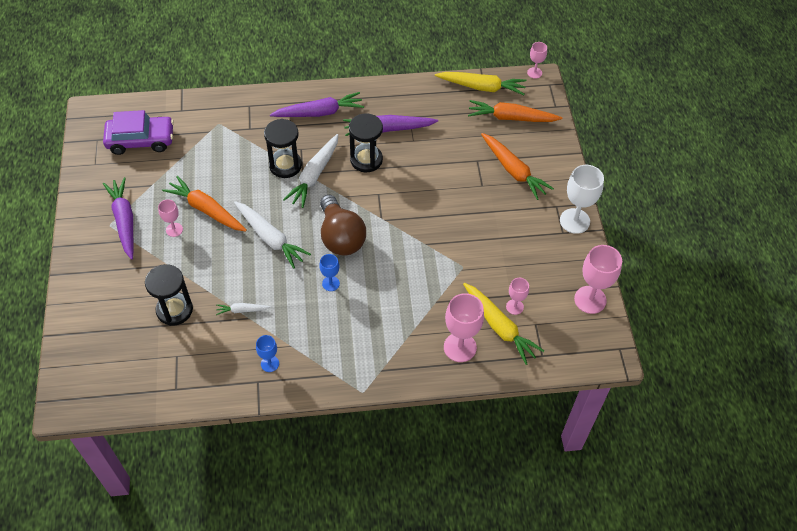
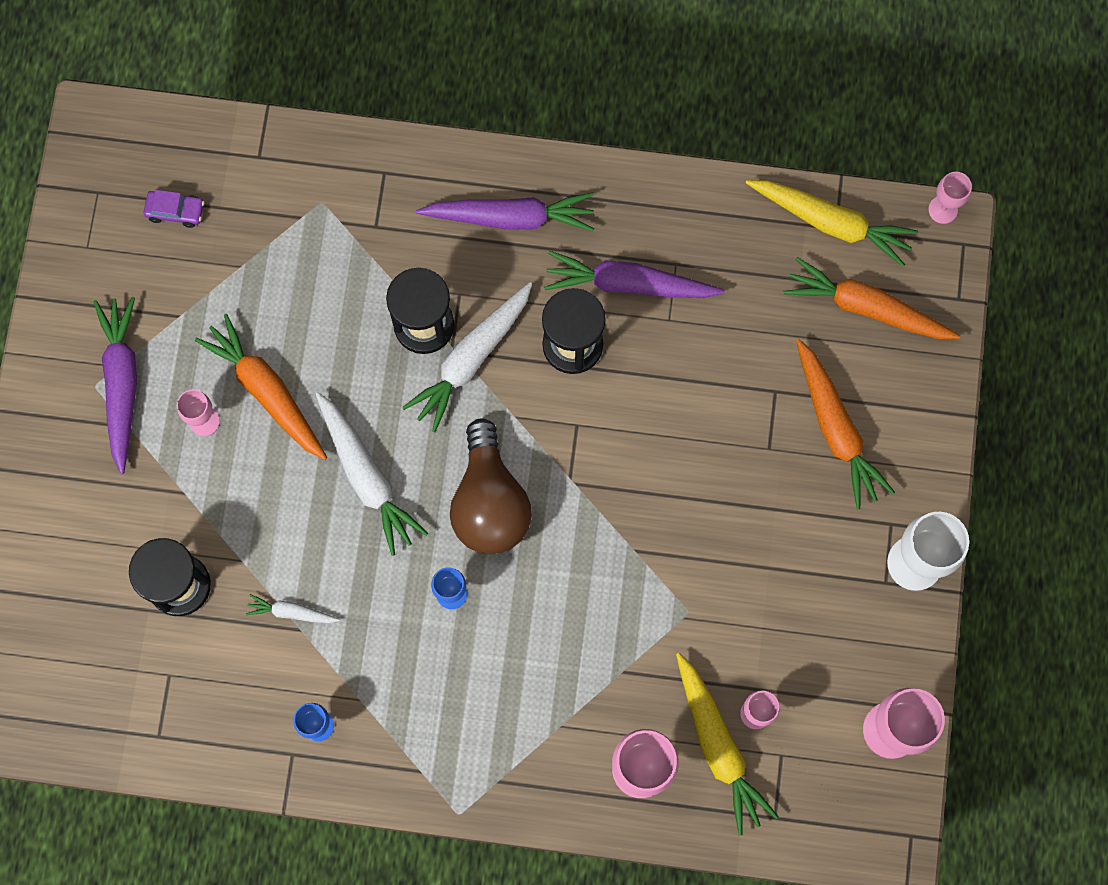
camera: 15 degrees right, 20 degrees up
purple car [103,110,174,155] -> purple car [144,190,204,228], size x0.46

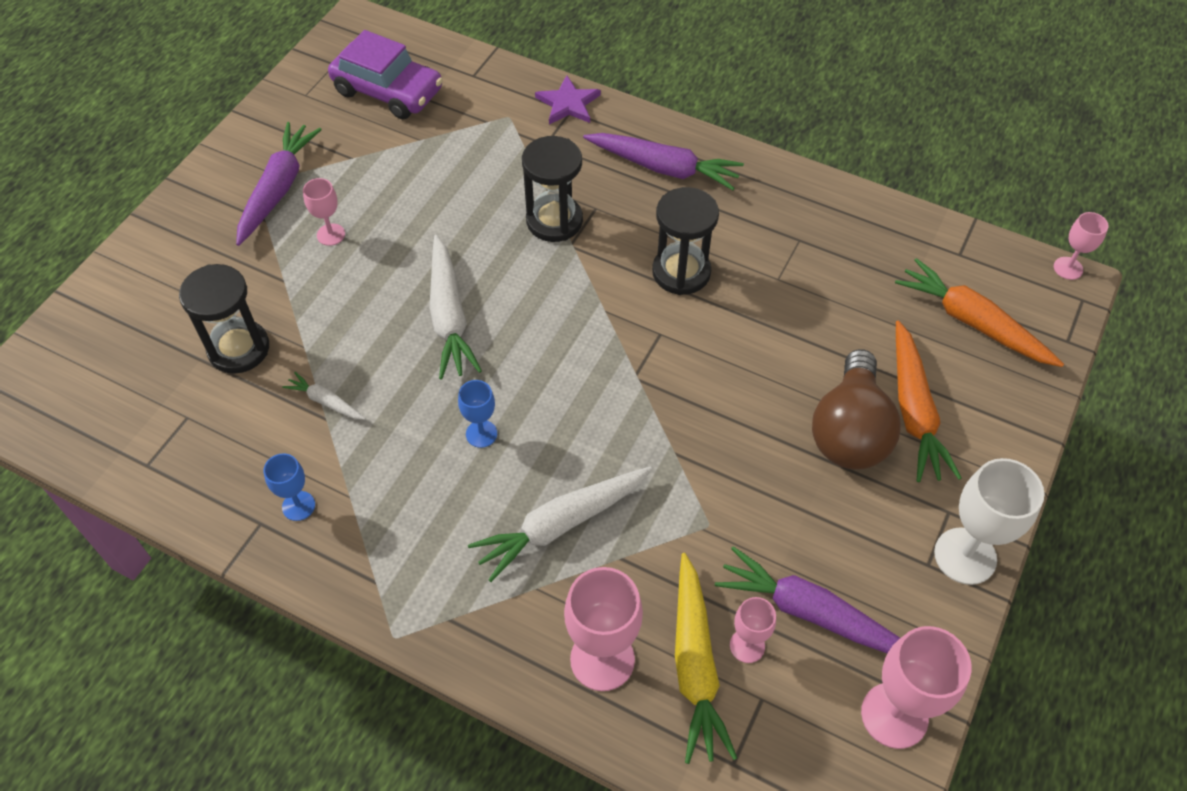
camera: 20 degrees right, 20 degrees down
purple car [144,190,204,228] -> purple car [328,30,443,119], size x2.16
orange carrot [195,314,327,460] -> none
white carrot [402,282,532,432] -> white carrot moved to [468,467,652,582]
brown light bulb [450,418,532,554] -> brown light bulb moved to [812,349,901,470]
purple carrot [544,251,725,298] -> purple carrot moved to [715,546,900,654]
yellow carrot [746,180,918,267] -> none
none -> purple star [535,75,601,124]

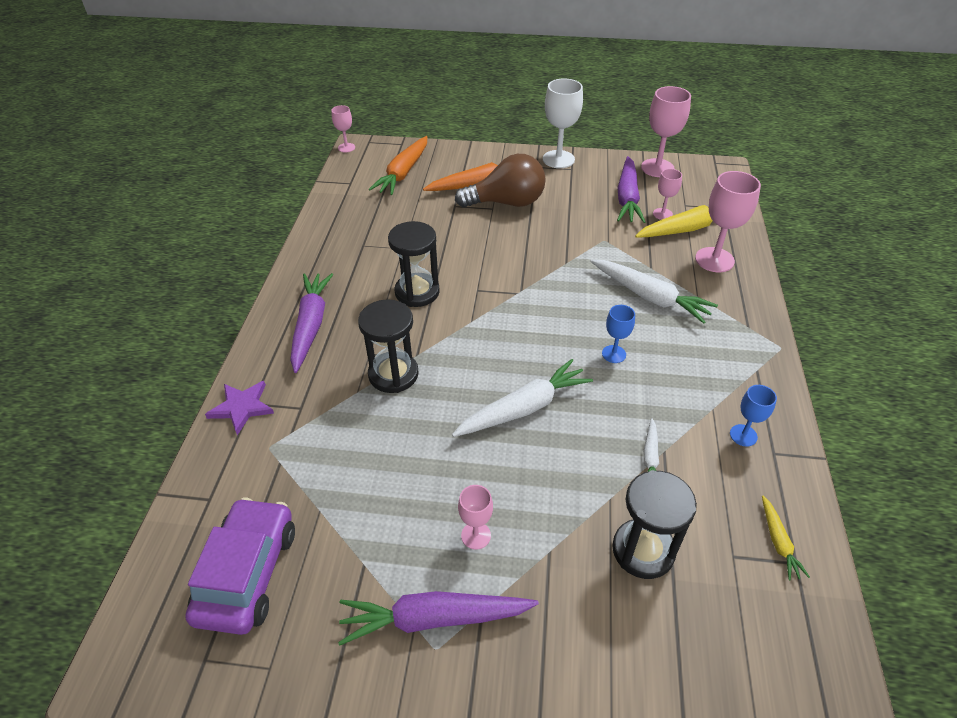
camera: 110 degrees left, 10 degrees down
none -> yellow carrot [762,496,810,580]

